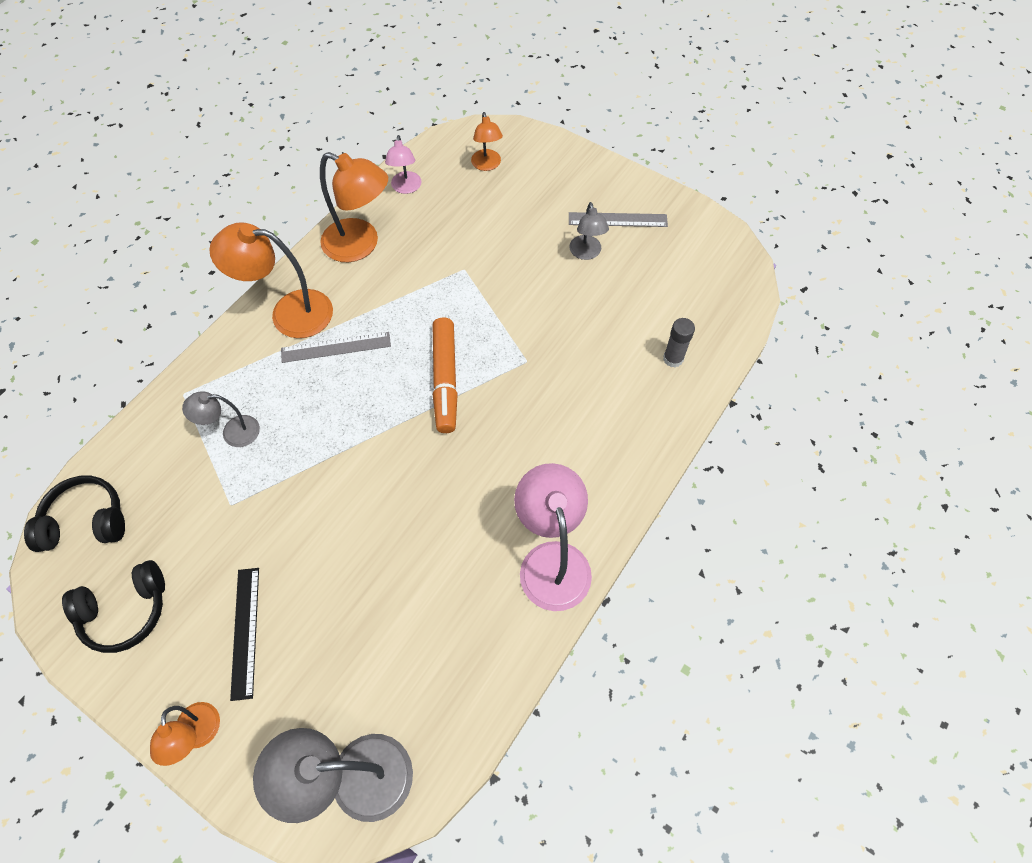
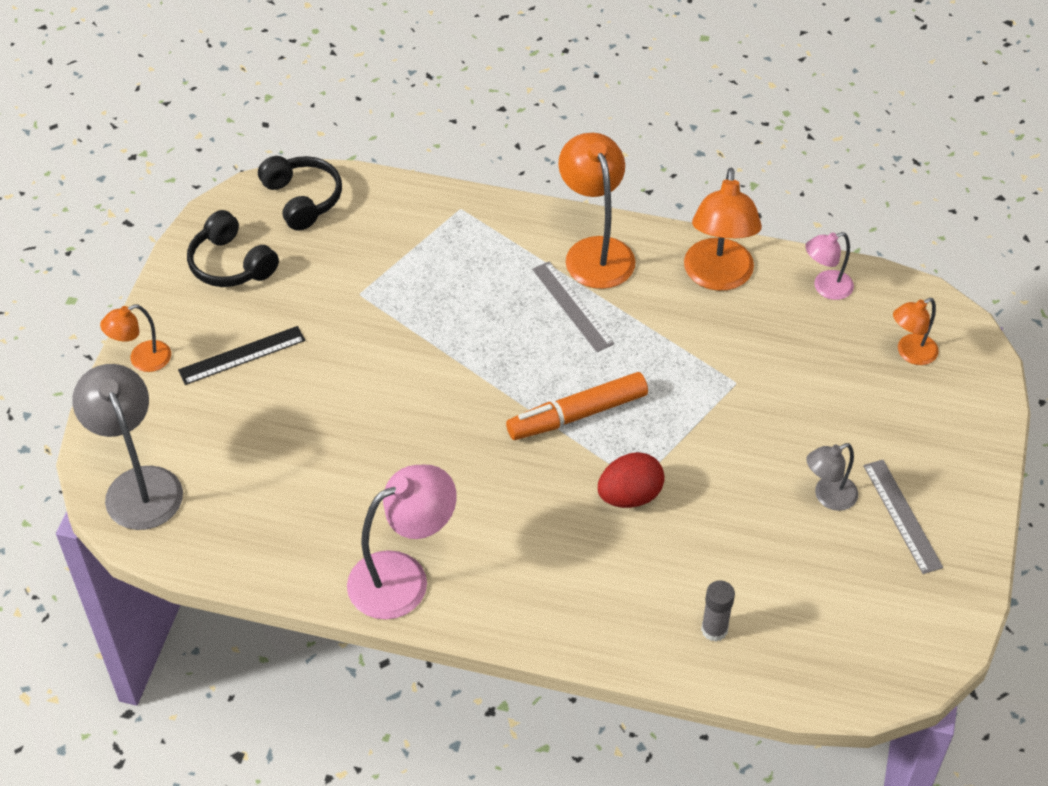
camera: 70 degrees right, 10 degrees down
grey lamp [182,391,260,447] -> none
none -> red egg [598,452,665,508]

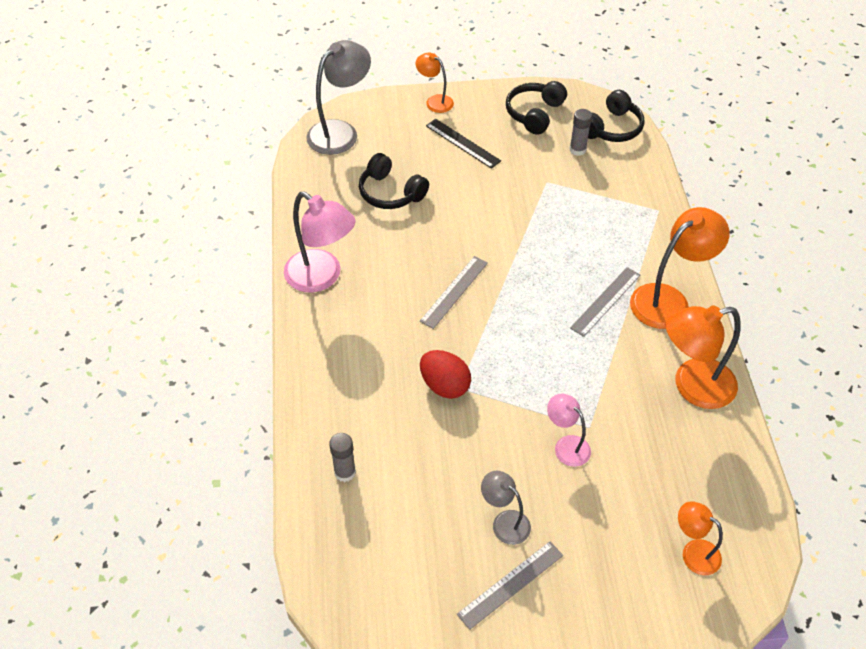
camera: 70 degrees right, 0 degrees up
orange marker [506,372,648,440] -> none
pink lamp [805,232,854,300] -> pink lamp moved to [547,394,591,467]
none -> black headphones [359,153,429,209]
none -> grey ruler [420,256,488,329]
none -> grey glue stick [570,109,592,156]

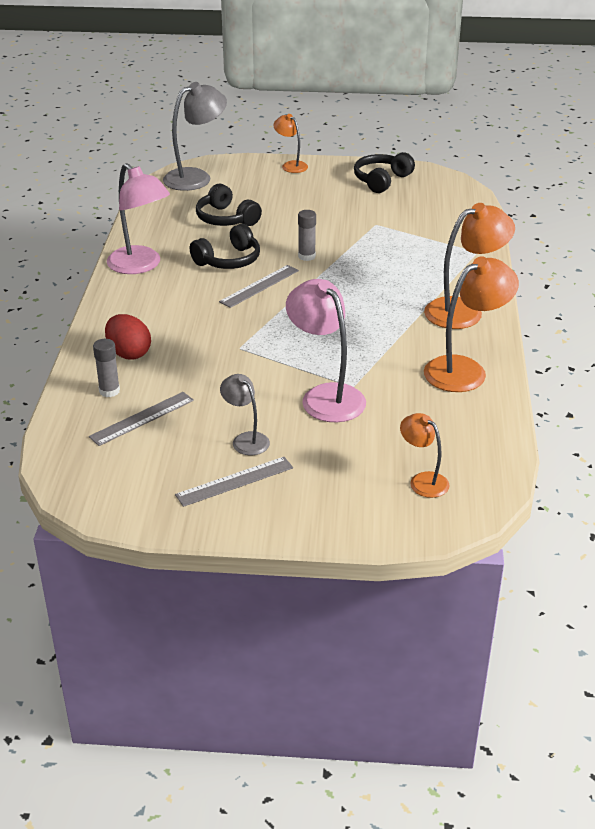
camera: 10 degrees right, 15 degrees down
red egg [420,350,471,399] -> red egg moved to [105,314,151,360]
black ruler [426,119,501,169] -> none
pink lamp [547,394,591,467] -> pink lamp [286,279,366,422], size x1.79
grey glue stick [570,109,592,156] -> grey glue stick moved to [298,210,316,261]
grey ruler [570,267,641,337] -> grey ruler moved to [89,392,194,446]
black headphones [588,90,644,142] -> black headphones moved to [190,224,260,269]
orange lamp [666,305,741,409] -> orange lamp turned 150 degrees clockwise [424,256,519,392]

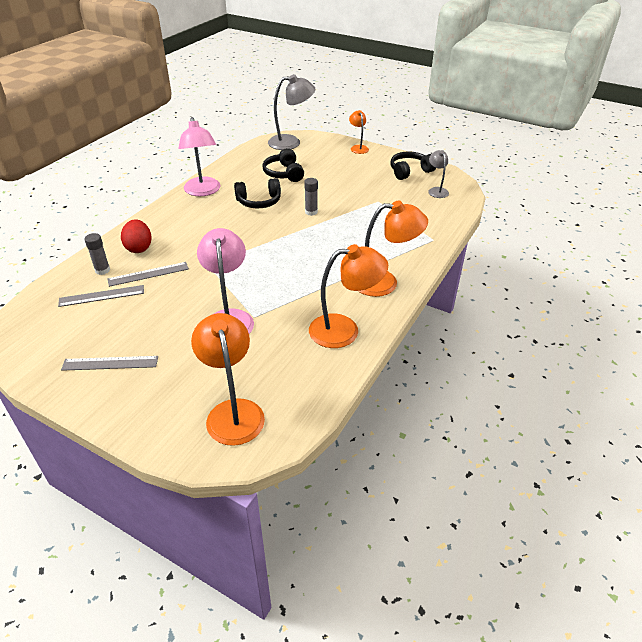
camera: 25 degrees right, 5 degrees up
grey ruler [219,265,299,308] -> grey ruler moved to [108,262,189,287]
grey lamp [220,374,270,455] -> grey lamp moved to [428,150,449,198]
orange lamp [400,413,449,498] -> orange lamp [191,313,265,446], size x1.79

